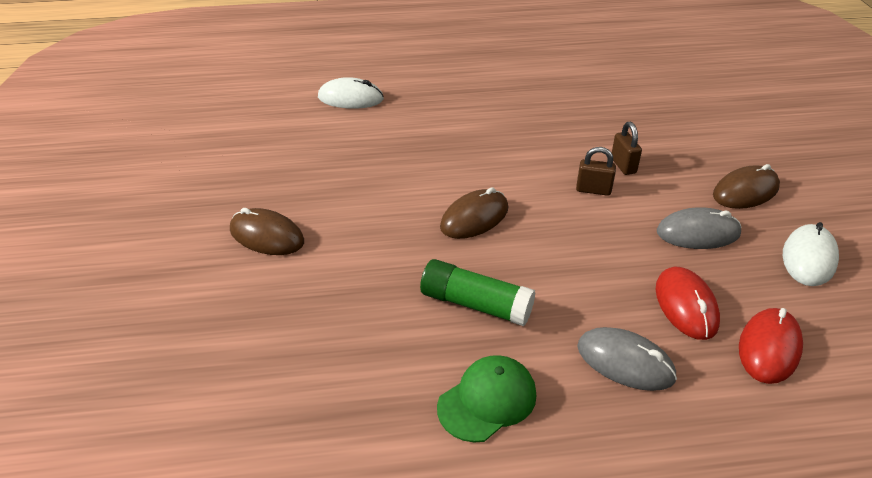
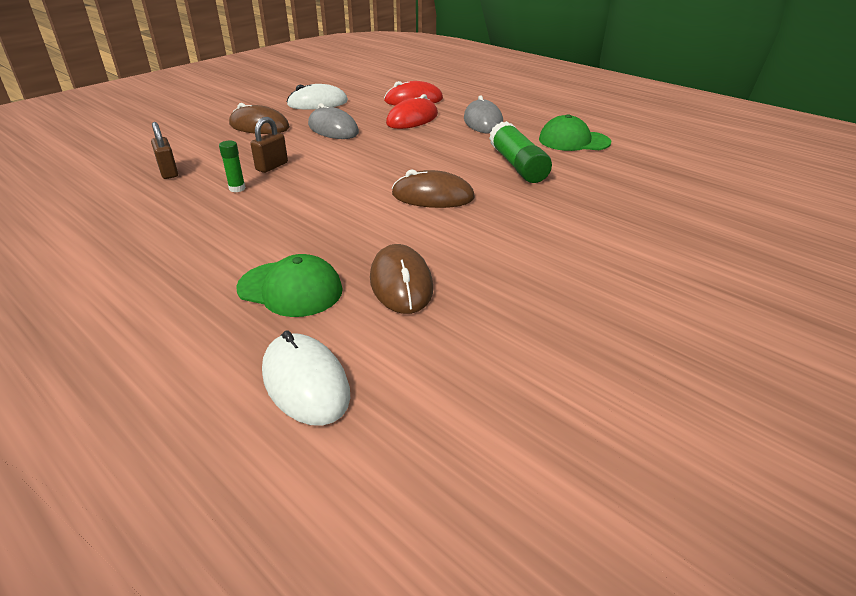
camera: 130 degrees left, 5 degrees down
brown mouse [230,208,304,255] -> brown mouse moved to [370,244,433,314]
brown padlock [576,147,616,196] -> brown padlock moved to [151,122,178,179]
none -> green glue stick [219,141,246,192]
none -> green cap [236,254,343,317]

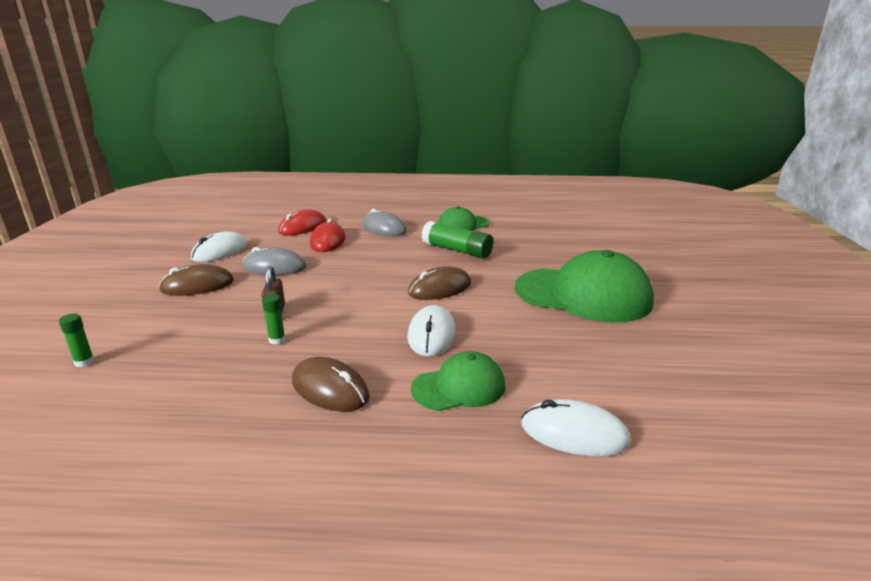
camera: 40 degrees left, 10 degrees down
brown padlock [151,122,178,179] -> none
brown mouse [370,244,433,314] -> brown mouse moved to [292,357,370,412]
none -> green glue stick [59,313,94,367]
none -> white mouse [407,305,456,357]
none -> green cap [515,250,654,323]

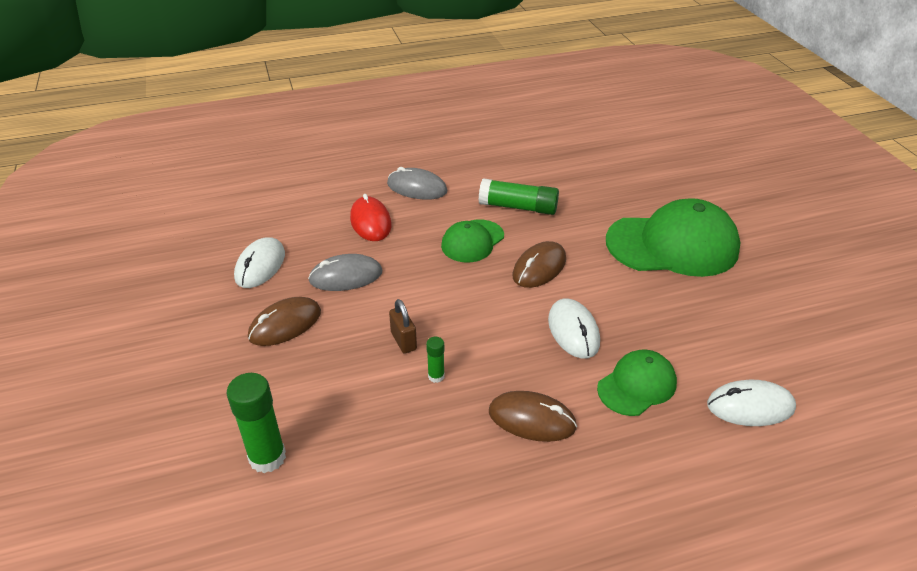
camera: 20 degrees left, 15 degrees up
green glue stick [59,313,94,367] -> green glue stick [226,373,286,473], size x1.98
red mouse [278,209,326,235] -> none
green cap [438,206,490,231] -> green cap moved to [441,220,504,263]

